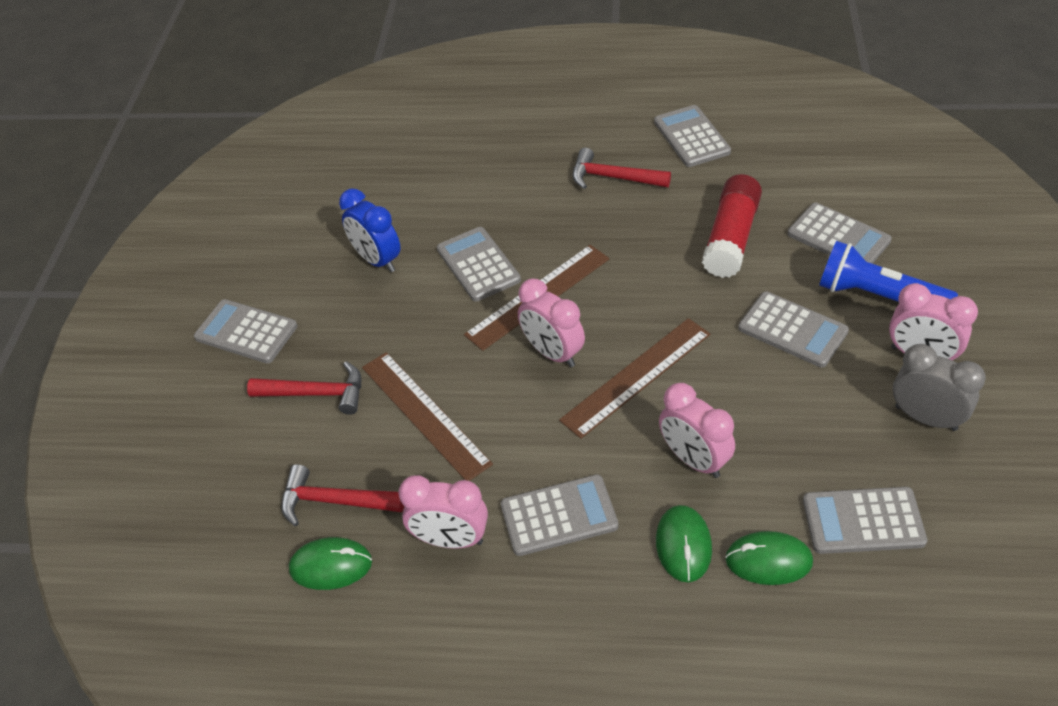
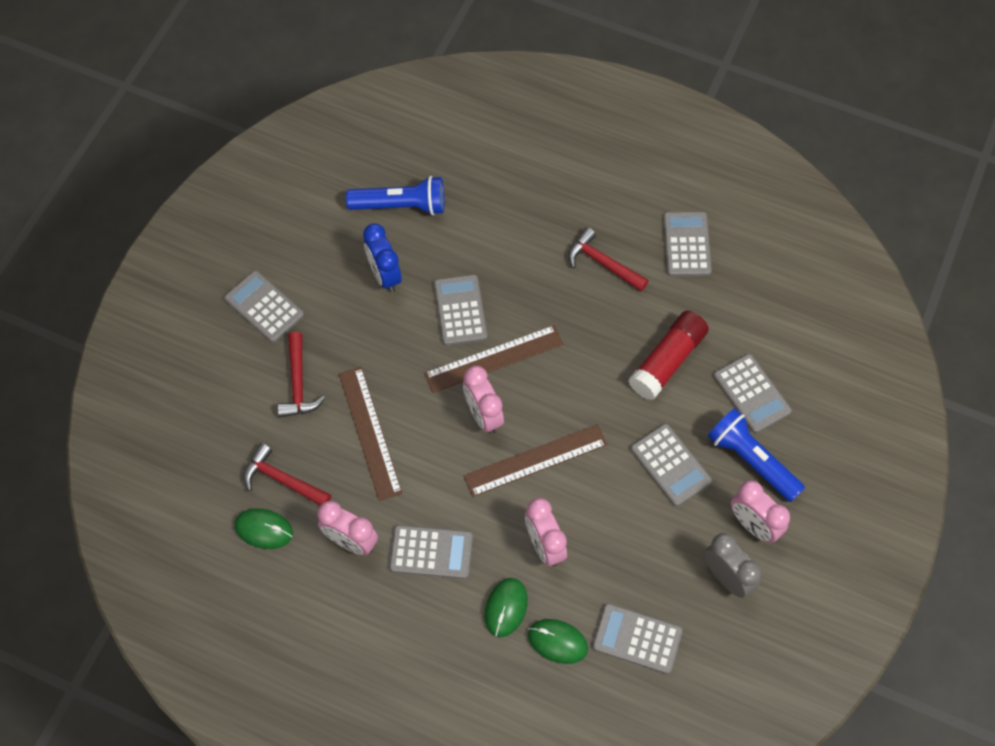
camera: 15 degrees right, 15 degrees up
red hammer [247,361,361,415] -> red hammer turned 60 degrees clockwise [277,332,325,418]
none -> blue flashlight [346,176,444,215]

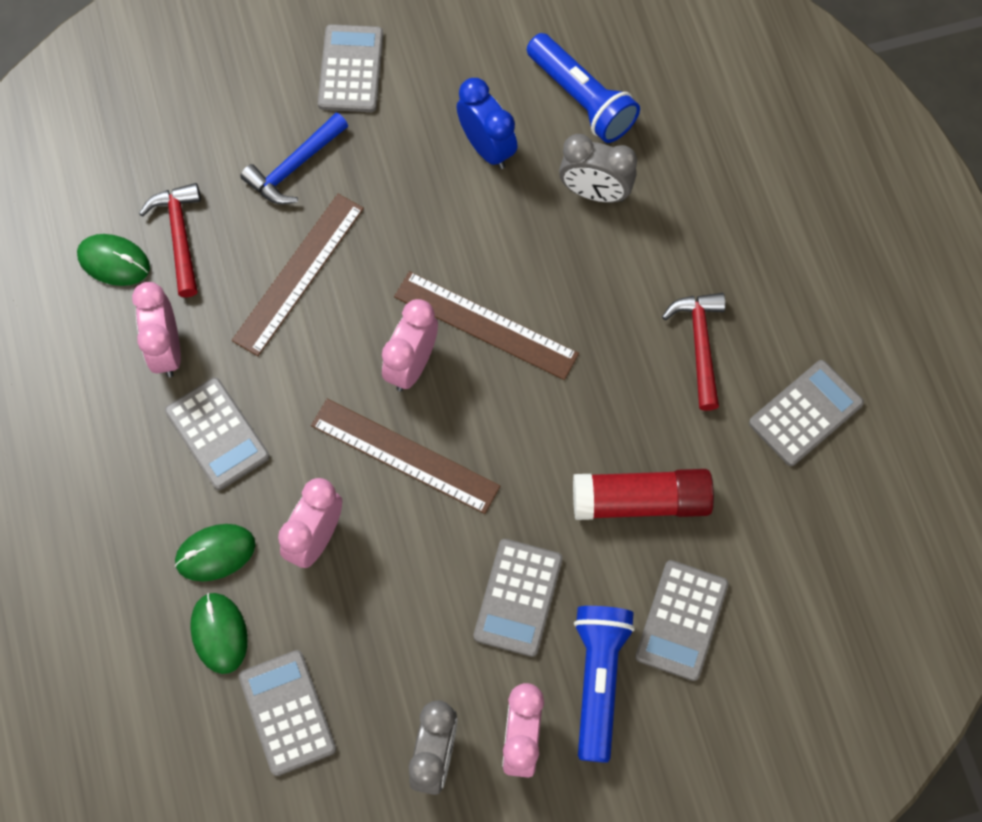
camera: 50 degrees right, 5 degrees up
green mouse [234,508,293,549] -> green mouse turned 45 degrees counterclockwise [77,234,150,286]
red hammer [277,332,325,418] -> blue hammer [240,112,348,204]
blue clock [363,223,402,293] -> blue clock turned 120 degrees clockwise [457,78,517,169]
grey calculator [434,274,487,346] -> none
none -> grey clock [559,134,637,203]

